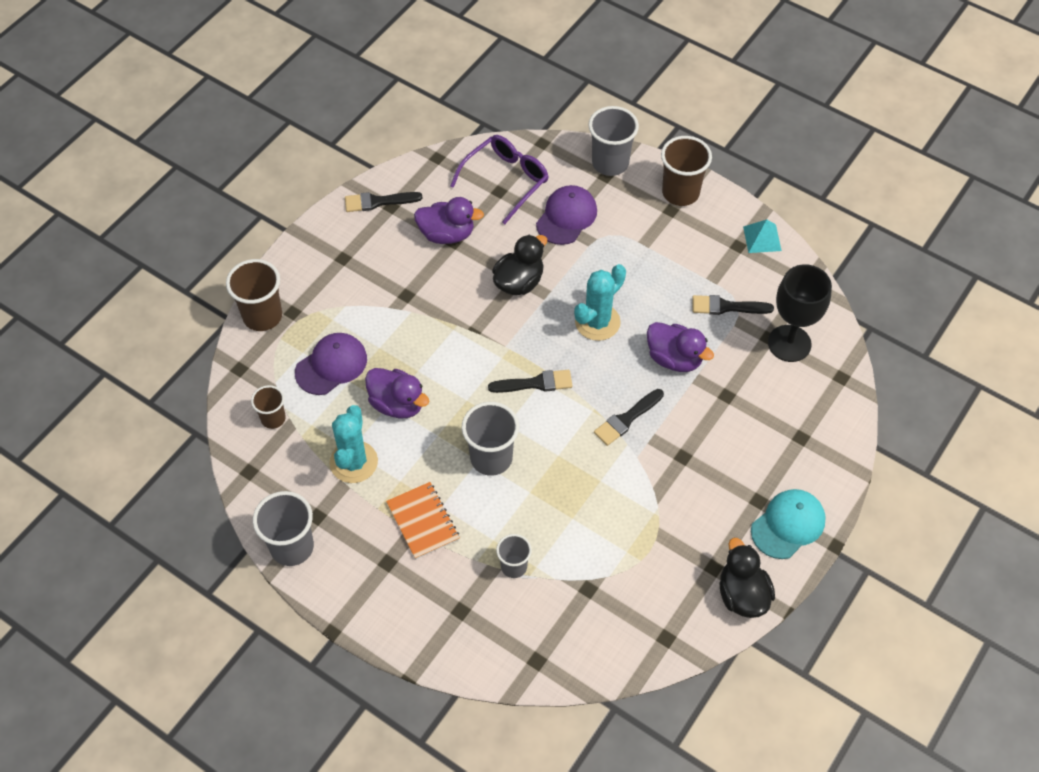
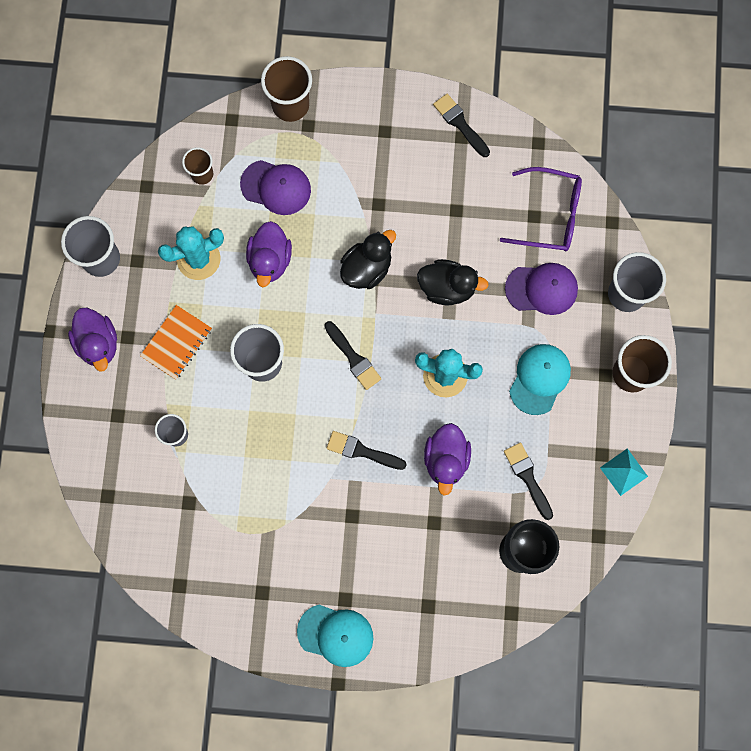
camera: 60 degrees right, 20 degrees up
purple duck [414,197,484,244] -> purple duck moved to [68,308,117,372]
black duck [719,538,775,618] -> black duck moved to [340,230,396,289]
none -> turquoise cap [509,344,571,415]

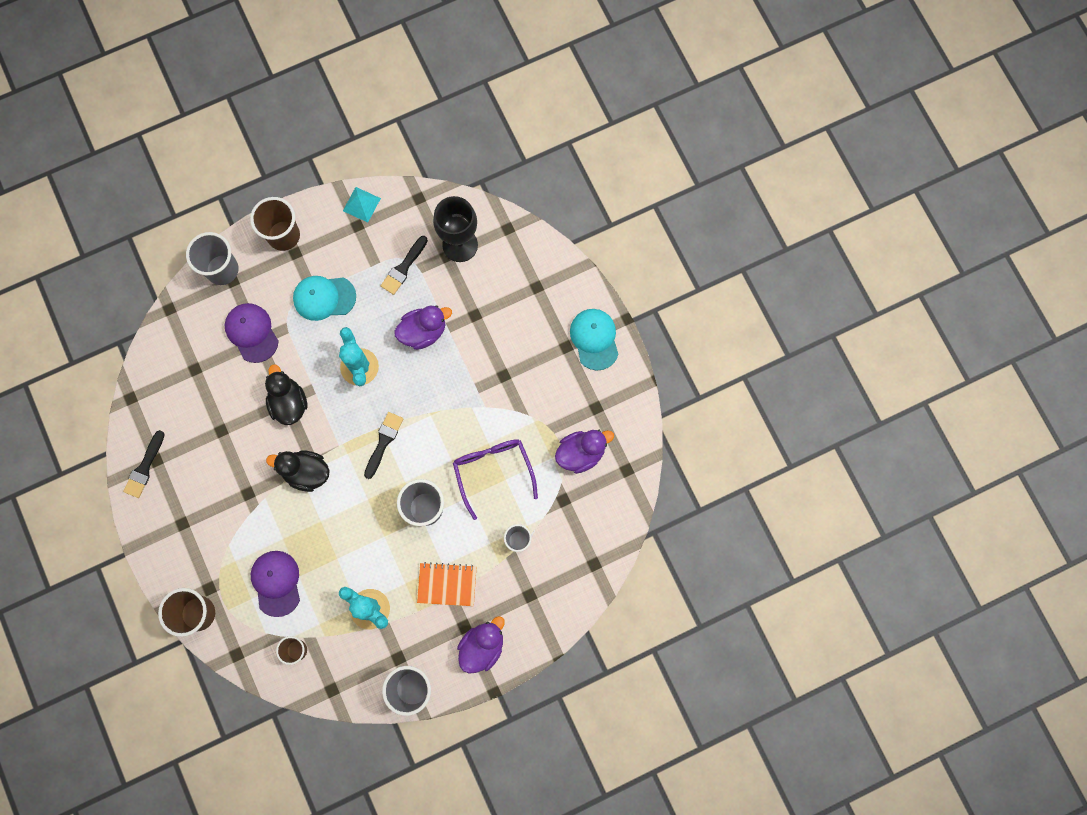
camera: 120 degrees left, 0 degrees up
purple duck [246,221,292,287] -> purple duck moved to [555,430,614,474]
black brush [327,431,407,470] -> none
purple glasses [500,167,582,251] -> purple glasses moved to [453,439,538,520]

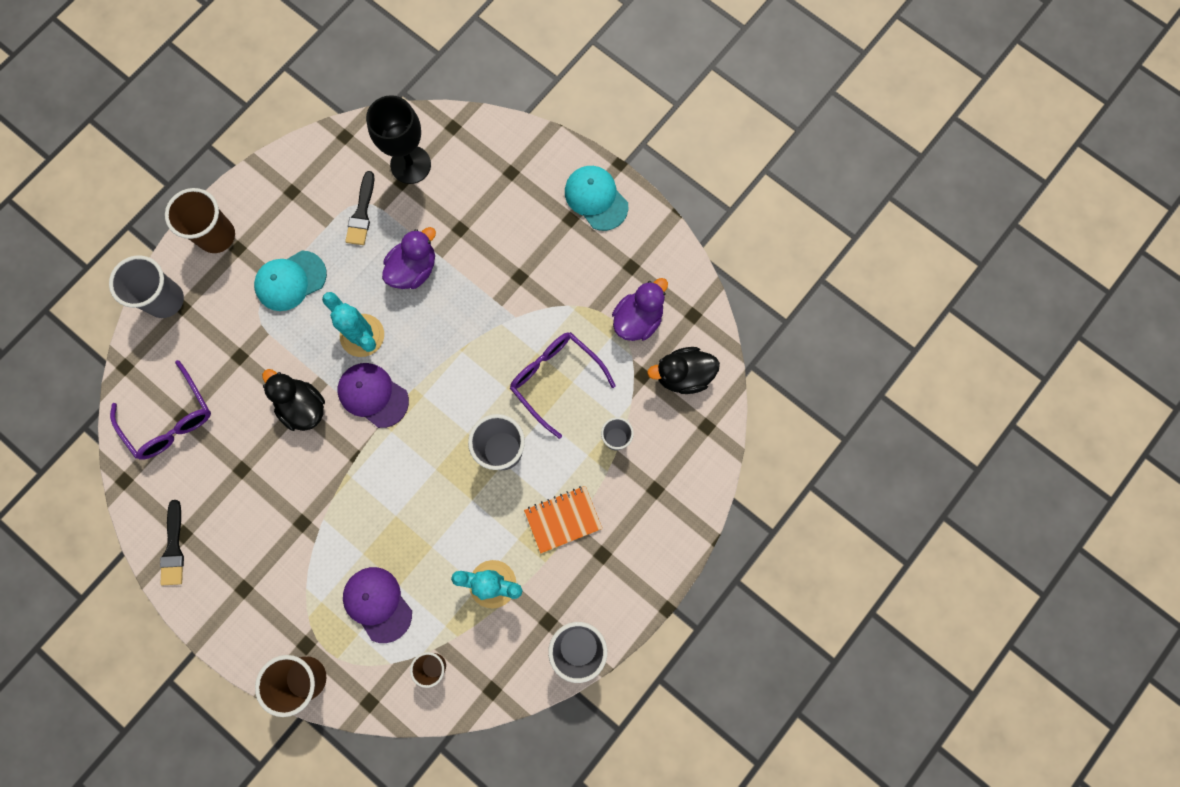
camera: 25 degrees left, 0 degrees up
purple cap [225,303,279,363] -> purple cap moved to [338,363,409,428]
black duck [266,450,330,492] -> black duck moved to [647,347,720,394]
turquoise pyramid [343,187,381,222] -> none
black brush [364,412,403,479] -> none
purple duck [457,616,505,674] -> none
none -> purple glasses [110,360,211,460]

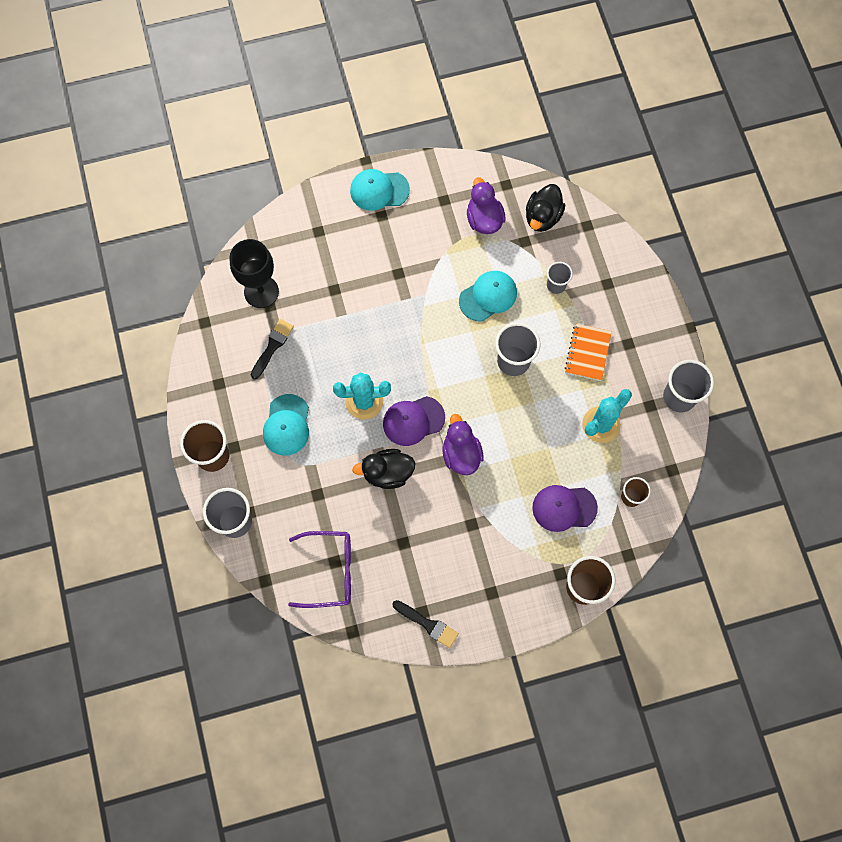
camera: 55 degrees left, 5 degrees down
black brush [345,171,374,245] -> black brush turned 105 degrees counterclockwise [251,319,294,379]
purple duck [382,227,436,289] -> purple duck moved to [442,414,483,475]
purple glasses [510,332,616,439] -> turquoise cap [459,271,517,322]

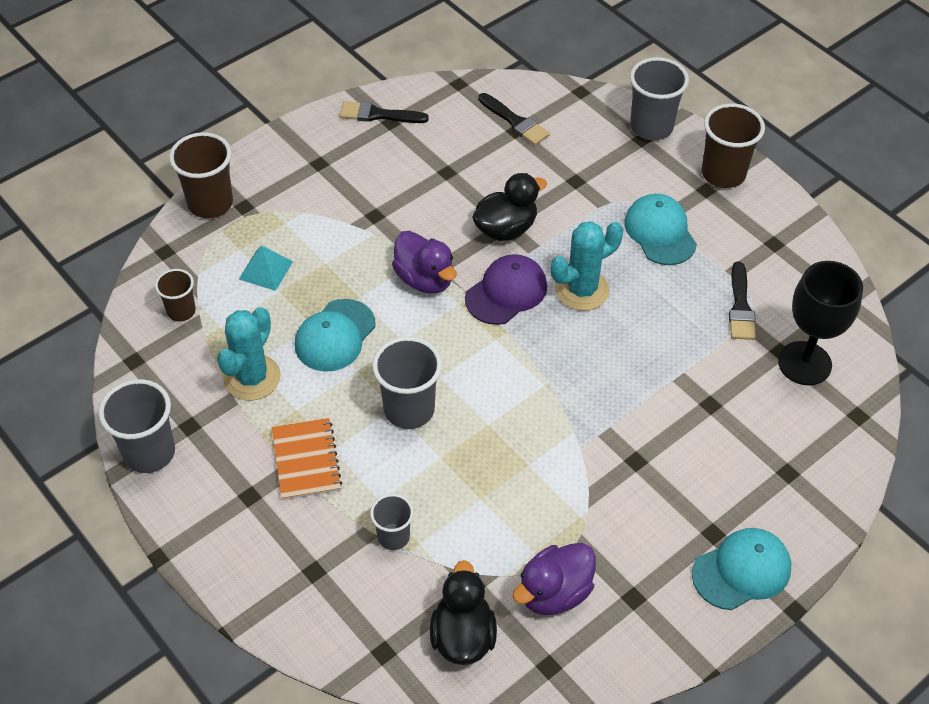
camera: 155 degrees right, 20 degrees down
purple glasses [288,531,351,608] -> black brush [479,93,550,145]
turquoise cap [459,271,517,322] -> turquoise cap moved to [295,299,376,372]
purple duck [467,177,506,234] -> purple duck turned 90 degrees clockwise [513,543,596,615]
purple cap [532,485,598,532] -> turquoise pyramid [239,245,293,291]

